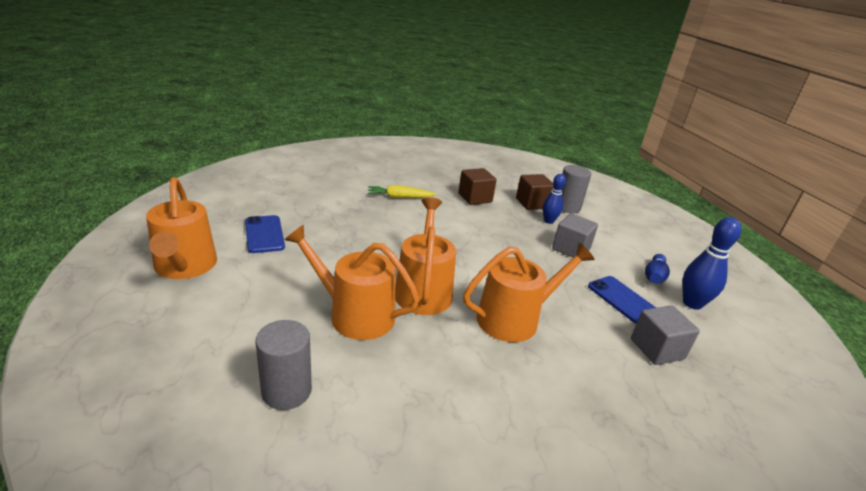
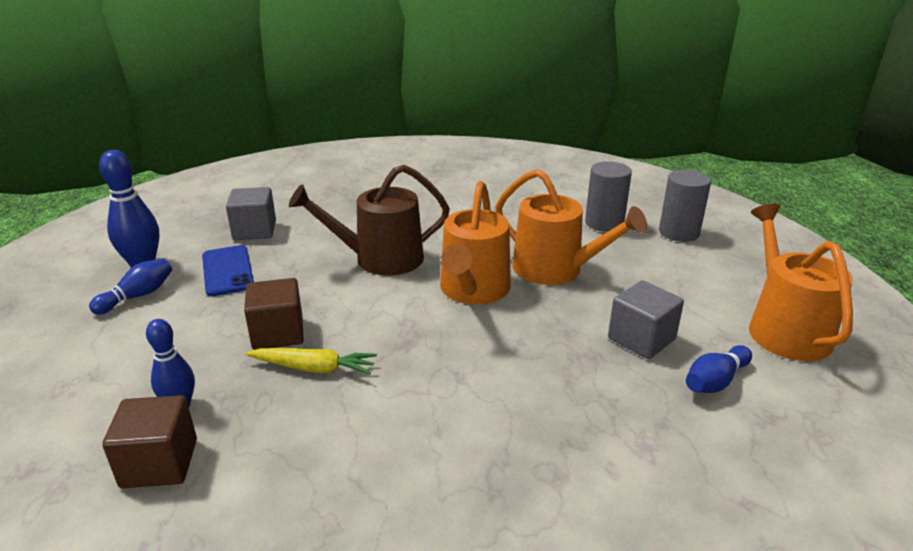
camera: 165 degrees left, 0 degrees up
blue phone [245,215,285,253] -> blue bowling pin [686,345,752,393]
yellow carrot [368,185,437,198] -> yellow carrot moved to [245,348,377,375]
brown cube [458,168,497,205] -> brown cube moved to [244,278,304,350]
orange watering can [463,243,595,342] -> brown watering can [289,165,450,276]
grey cube [552,214,598,258] -> grey cube moved to [608,280,684,359]
grey cylinder [561,165,591,213] -> grey cylinder moved to [659,170,711,242]

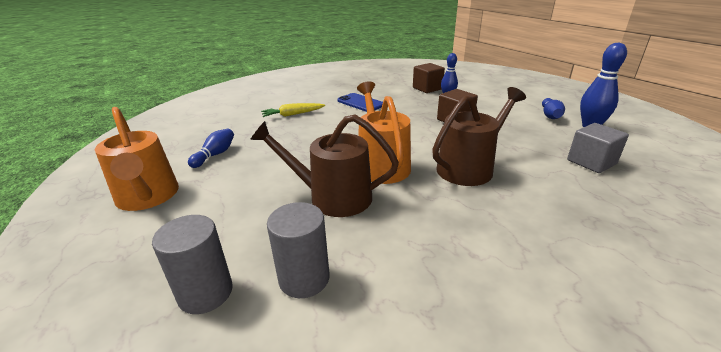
camera: 155 degrees right, 0 degrees up
blue phone [202,245,254,296] -> blue phone moved to [337,93,383,112]
yellow carrot [245,348,377,375] -> yellow carrot moved to [261,103,325,117]
orange watering can [495,169,647,285] -> brown watering can [250,114,399,217]
grey cube [608,280,684,359] -> none

